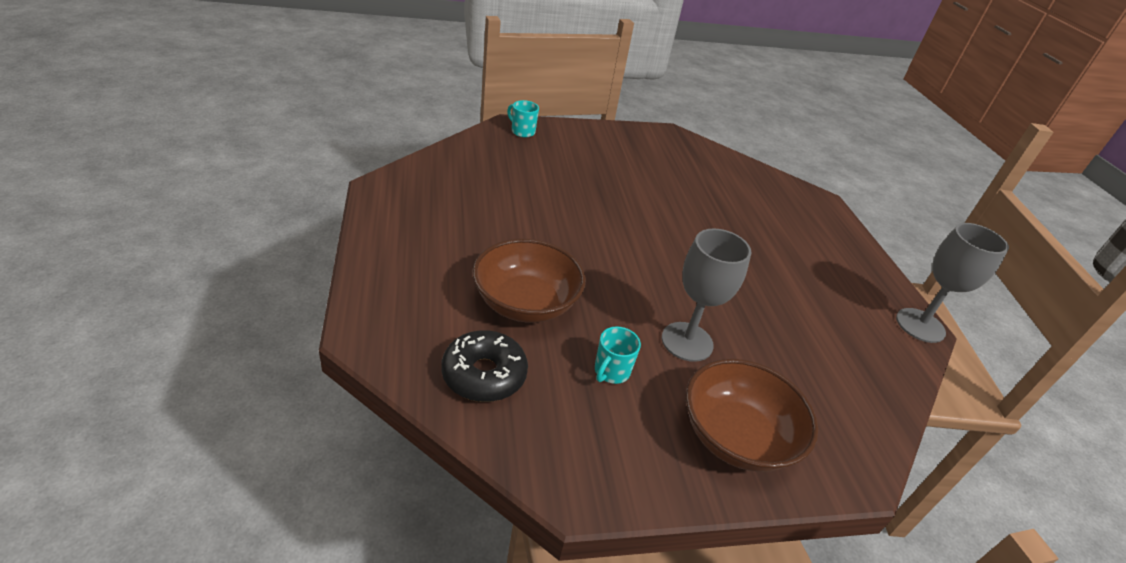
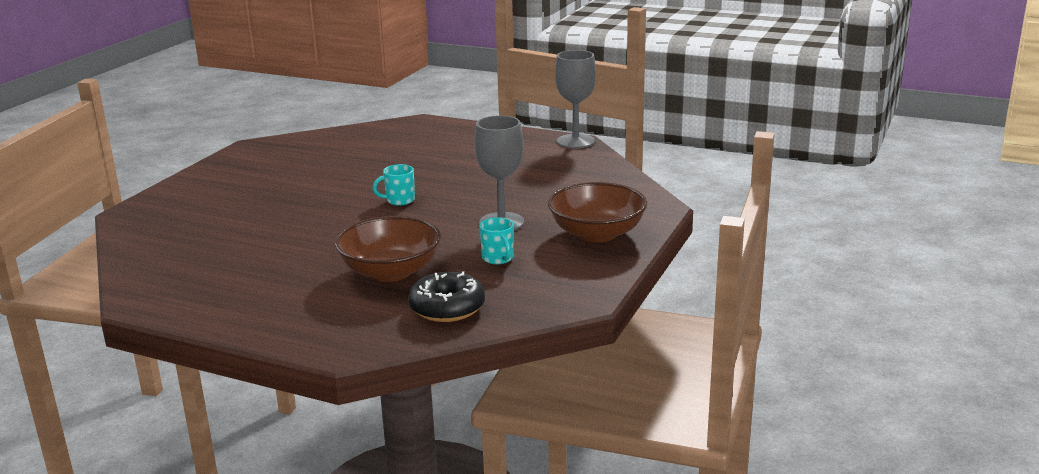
camera: 50 degrees left, 15 degrees down
turquoise mug [507,100,539,137] -> turquoise mug moved to [373,164,415,205]

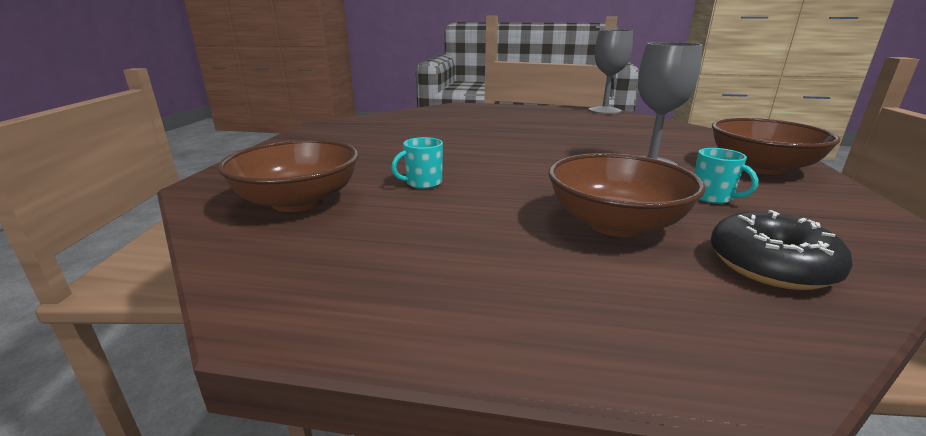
camera: 15 degrees left, 0 degrees up
turquoise mug [373,164,415,205] -> turquoise mug moved to [391,137,443,189]
none -> brown bowl [218,139,358,212]

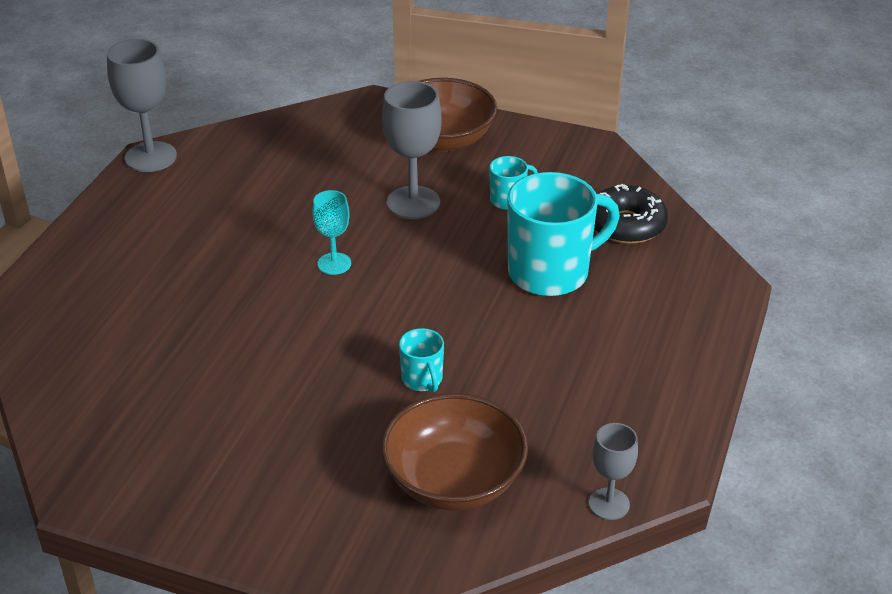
camera: 80 degrees left, 15 degrees up
brown bowl [548,153,705,237] -> turquoise mug [507,172,620,296]
none -> turquoise goblet [312,190,351,275]
none -> grey goblet [589,423,638,520]

